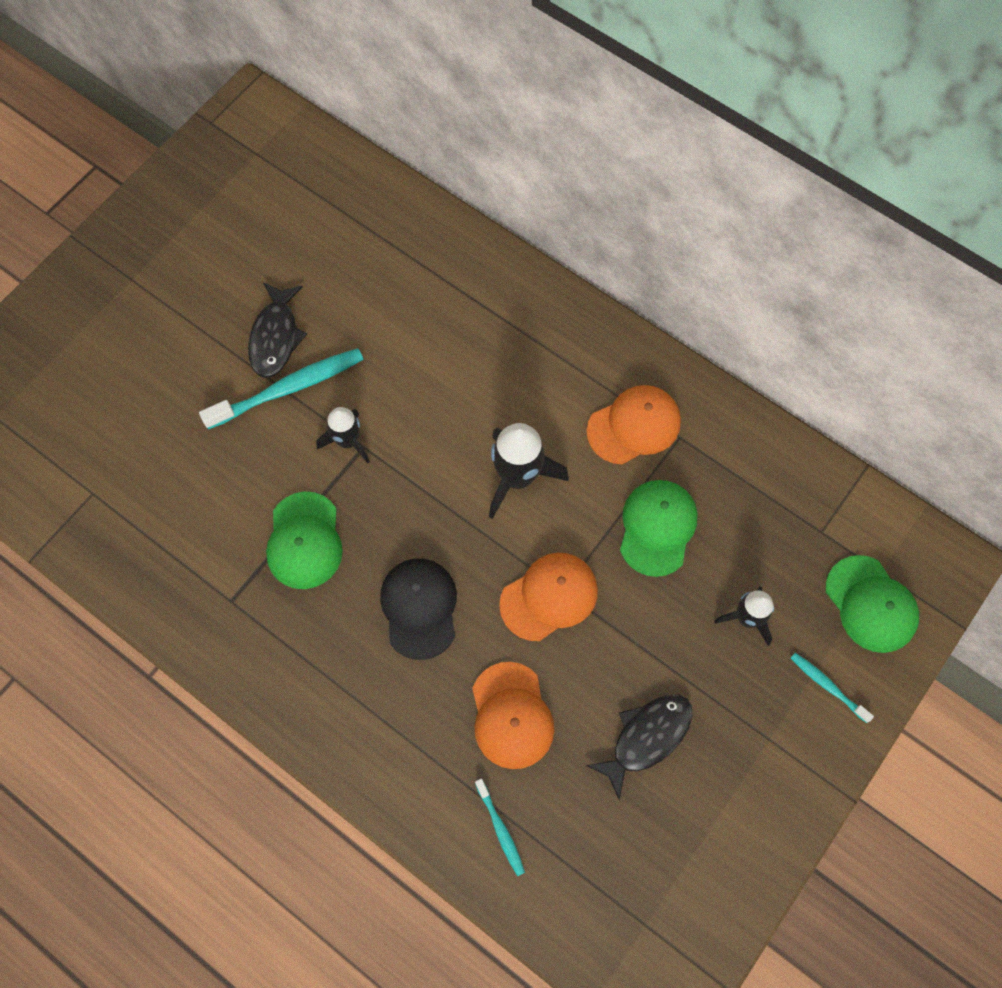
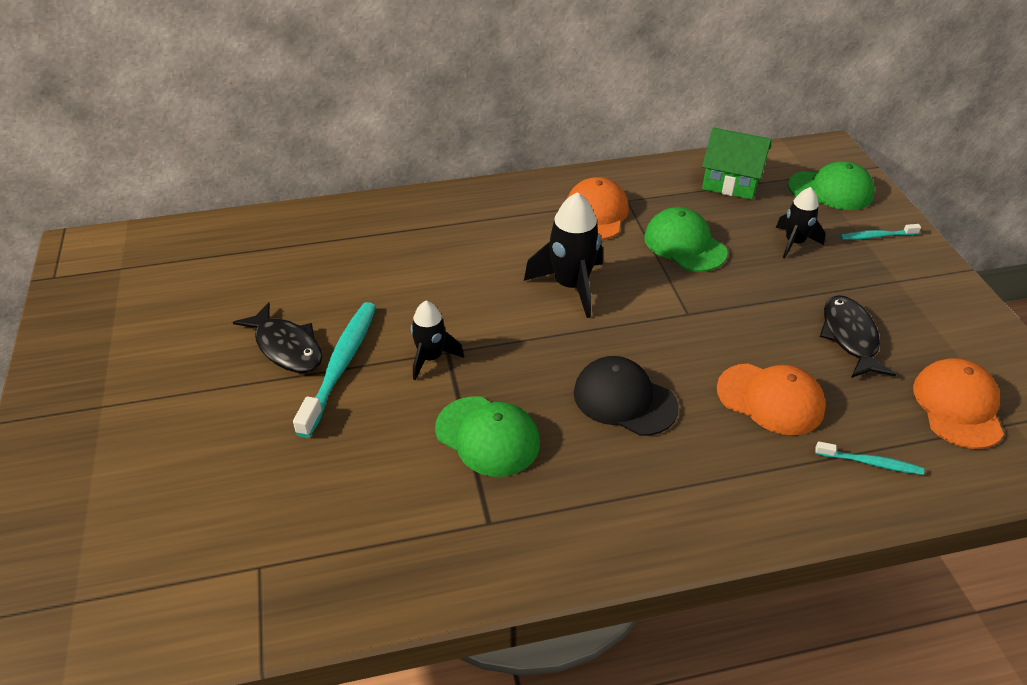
camera: 50 degrees left, 25 degrees down
orange cap [499,552,598,641] -> orange cap moved to [913,358,1004,449]
none -> green house [702,128,772,200]

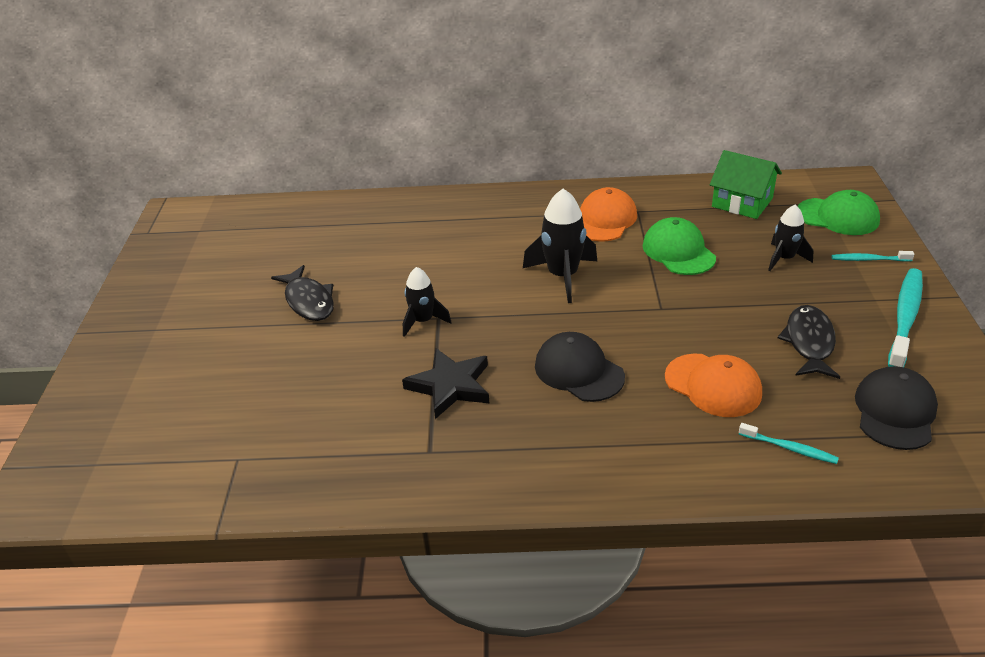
camera: 15 degrees right, 5 degrees down
turquoise toothbrush [293,302,376,438] -> turquoise toothbrush moved to [888,268,923,367]
green cap [435,396,540,477] -> black star [402,348,489,419]
orange cap [913,358,1004,449] -> black cap [855,366,938,450]

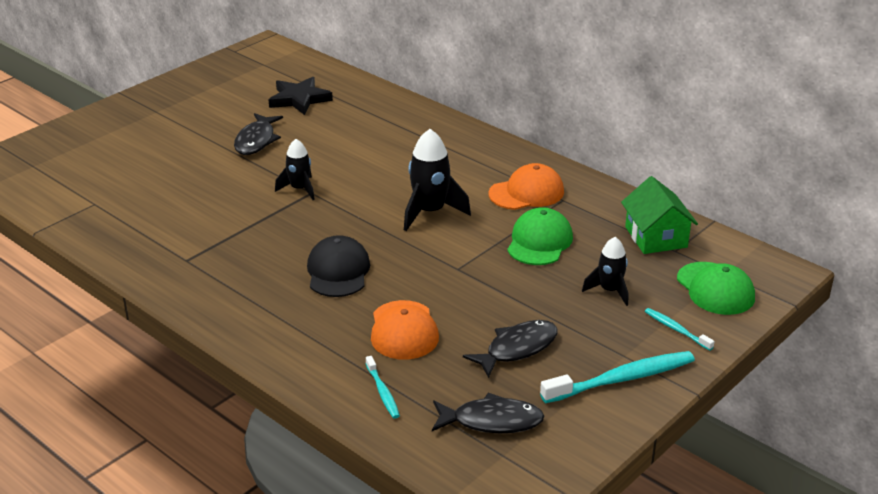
camera: 40 degrees right, 5 degrees down
black star [402,348,489,419] -> black star moved to [268,77,333,115]
black cap [855,366,938,450] -> black fish [432,392,544,433]

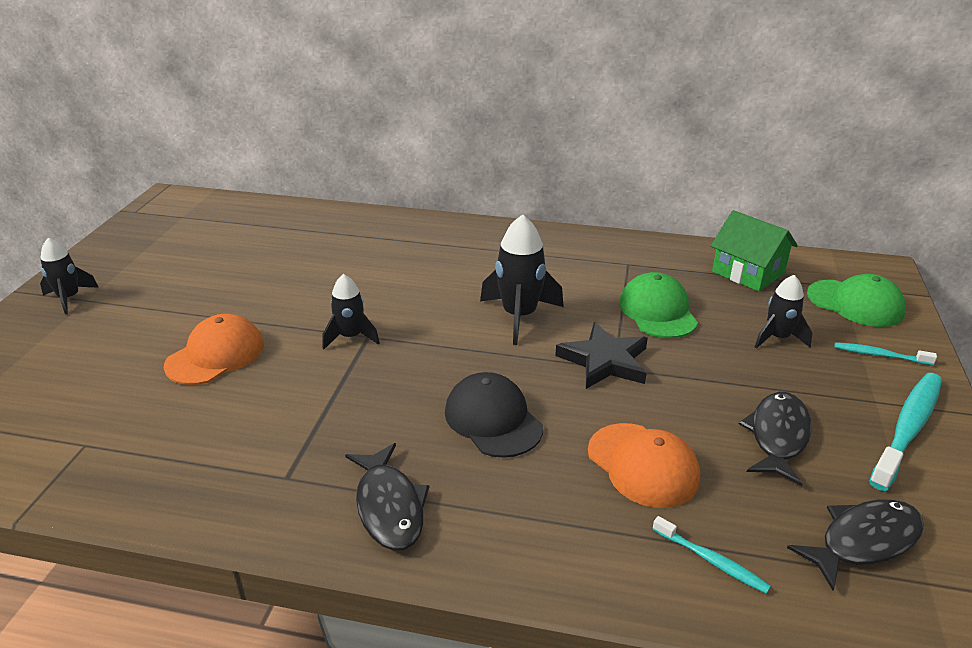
camera: 30 degrees left, 0 degrees up
black fish [234,113,283,155] -> black fish moved to [345,443,429,551]
black star [268,77,333,115] -> black star moved to [555,322,648,389]
orange cap [489,163,564,210] -> orange cap moved to [164,314,264,385]
none -> black rocket [40,238,99,314]

